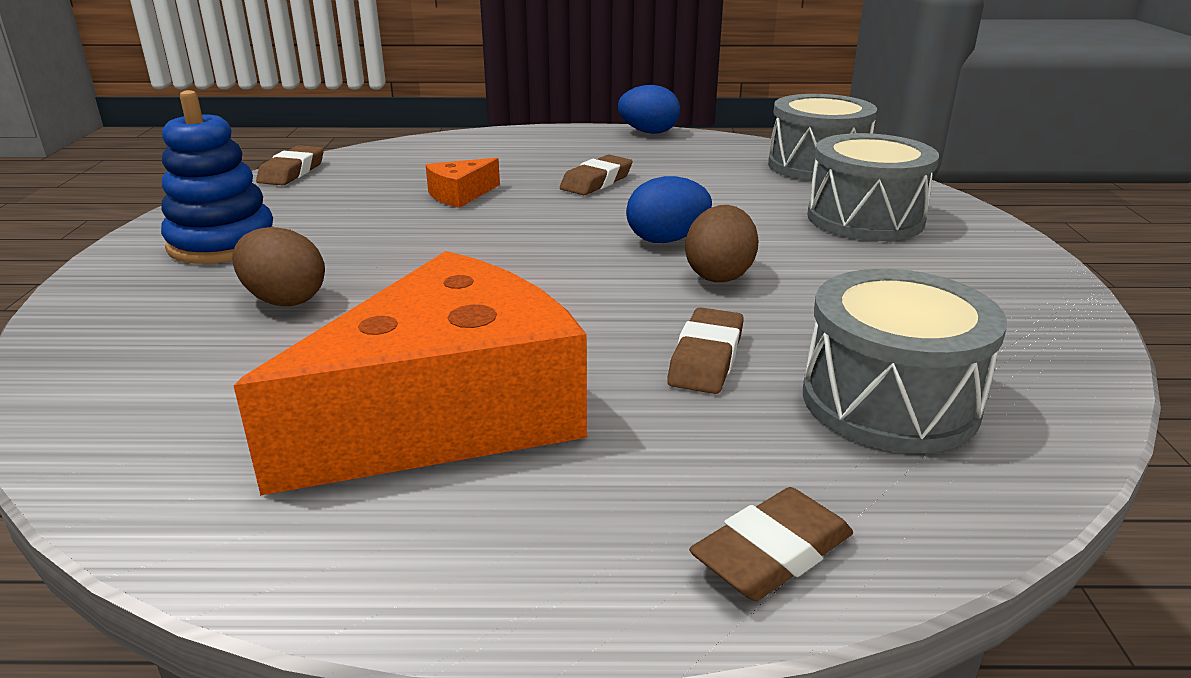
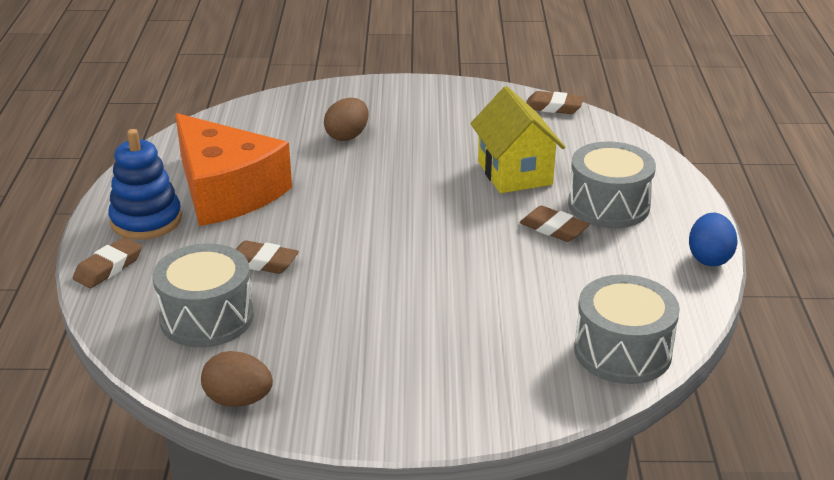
camera: 90 degrees right, 5 degrees up
blue stacking toy [161,90,273,264] -> blue stacking toy moved to [108,129,182,240]
orange cheese [426,158,500,208] -> yellow house [470,86,565,193]
blue egg [626,176,712,243] -> none
brown egg [685,205,759,282] -> brown egg moved to [201,351,273,407]
brown eraser [689,487,853,601] -> brown eraser turned 75 degrees clockwise [73,237,142,288]
grey drum [807,133,939,241] -> grey drum moved to [568,141,656,228]

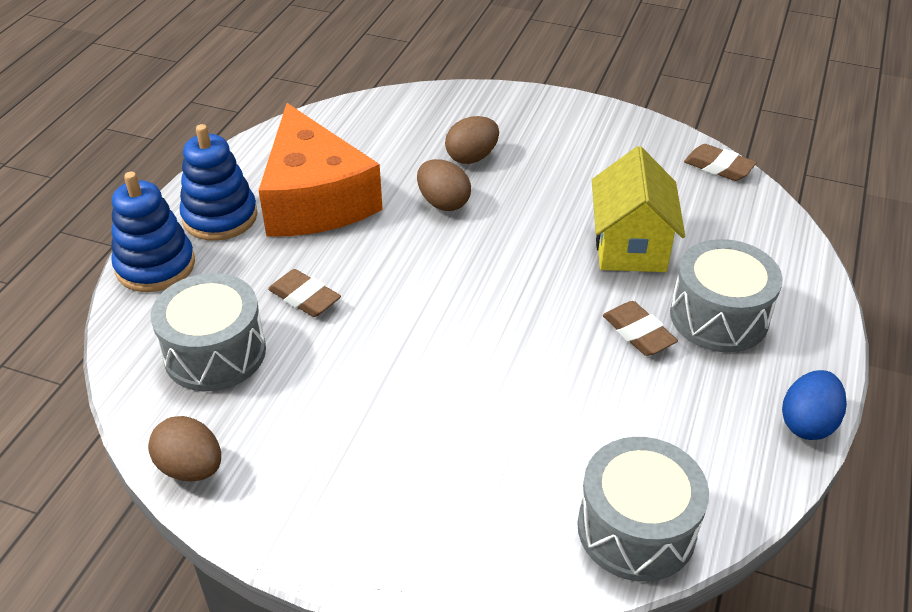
camera: 20 degrees right, 10 degrees up
brown eraser [73,237,142,288] -> blue stacking toy [111,172,195,292]
none -> brown egg [417,159,471,211]

